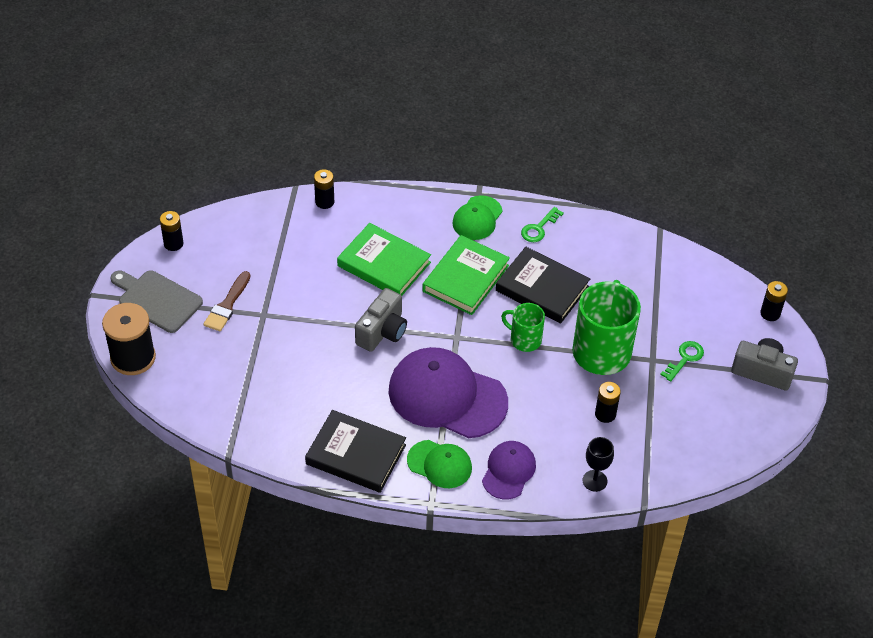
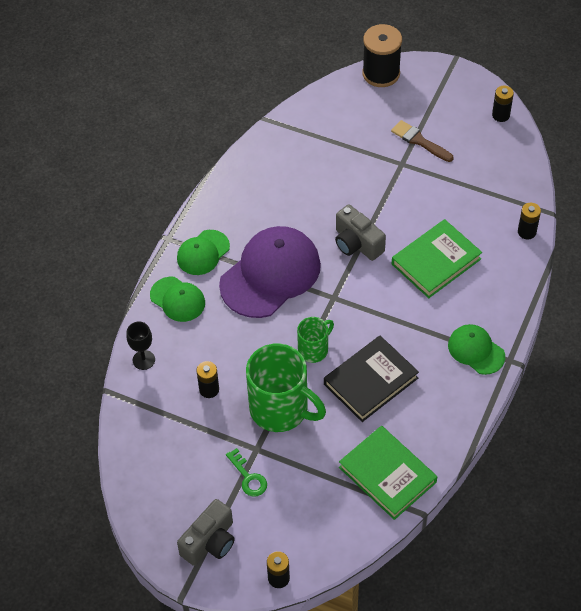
camera: 110 degrees right, 5 degrees up
grey cutting board [111,270,203,333] -> none
black book [305,410,406,493] -> none
green book [422,235,510,315] -> green book moved to [339,426,437,520]
purple cap [482,441,536,499] -> green cap [150,277,205,322]
green key [521,207,564,242] -> none

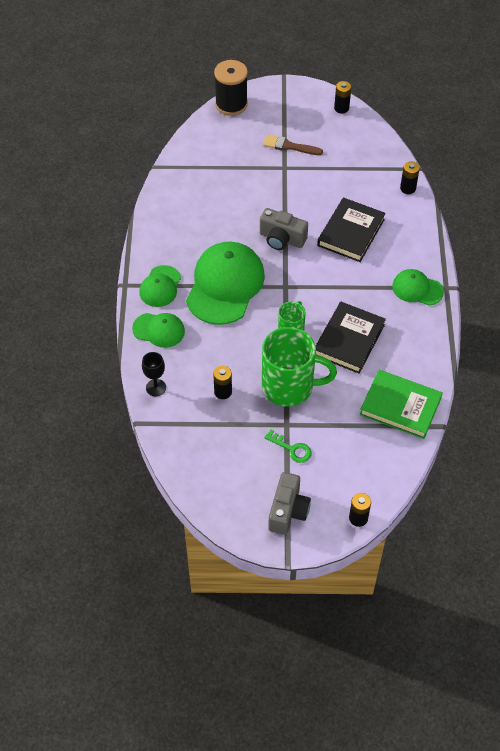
camera: 25 degrees left, 0 degrees up
purple cap [219,226,321,318] -> green cap [186,242,265,325]
green book [392,219,482,298] -> black book [317,197,386,262]

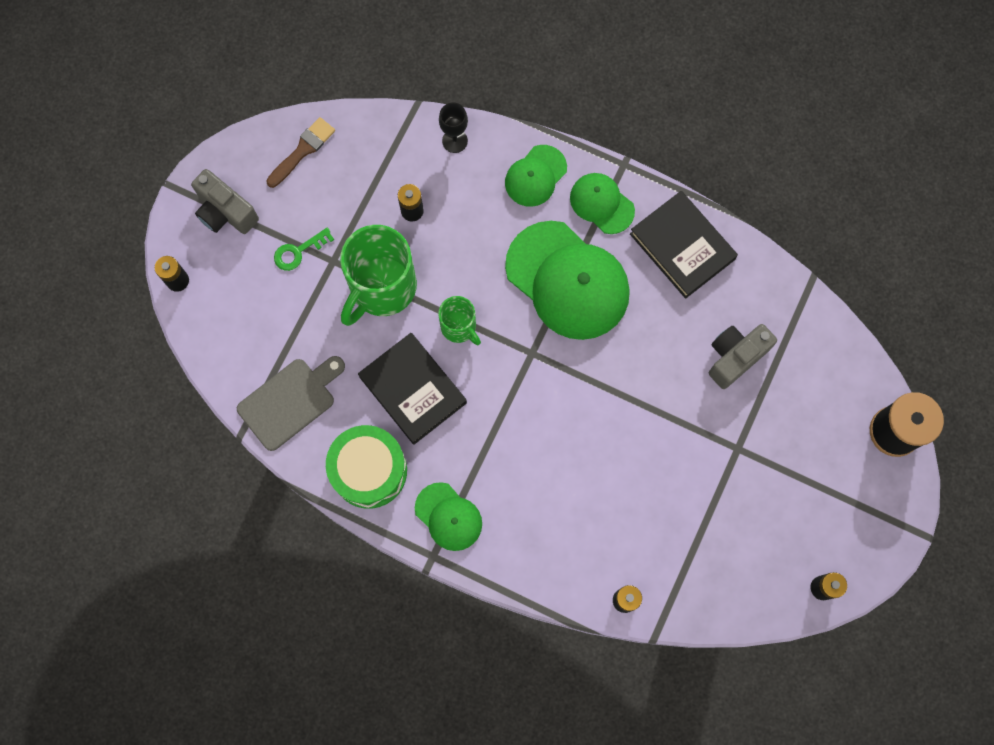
camera: 115 degrees right, 20 degrees up
grey camera [260,208,308,250] -> grey camera moved to [709,324,777,389]
brown brush [263,135,323,155] -> brown brush moved to [266,117,335,188]
black book [317,197,386,262] -> black book moved to [630,191,738,299]
green book [360,370,443,439] -> grey cutting board [237,356,345,451]
green cap [392,269,444,306] -> green cap turned 90 degrees clockwise [415,482,482,551]
none -> green drum [326,425,407,509]

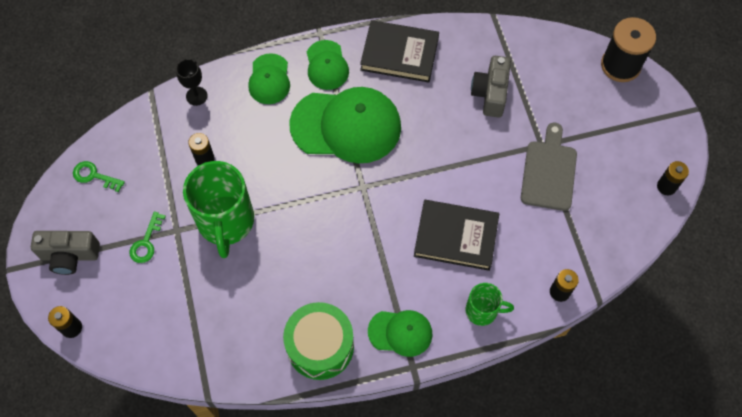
camera: 40 degrees left, 10 degrees down
grey cutting board [237,356,345,451] -> grey cutting board moved to [521,123,577,211]
brown brush [266,117,335,188] -> green key [73,161,125,192]
black book [358,333,467,445] -> black book moved to [414,200,499,271]
green mug [438,296,481,345] -> green mug moved to [466,283,514,326]
green cap [570,173,635,234] -> green cap turned 105 degrees counterclockwise [307,40,349,90]

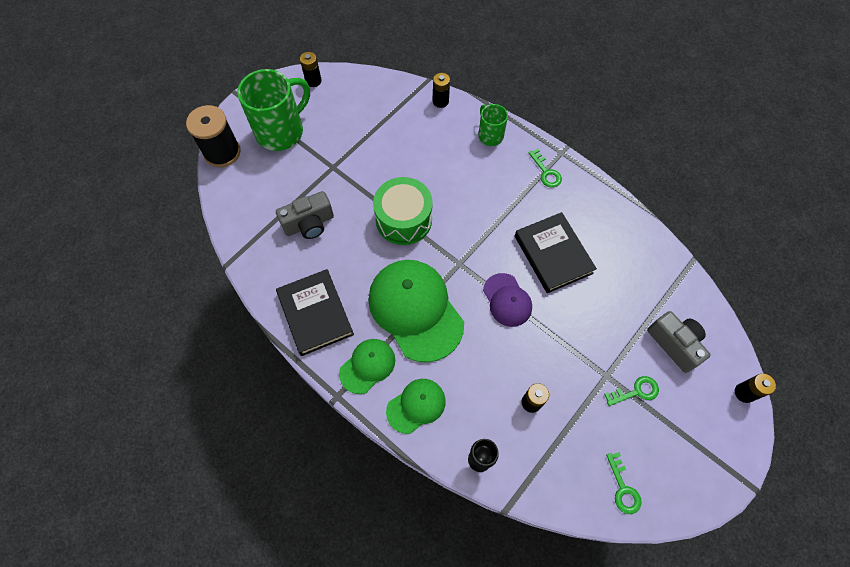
camera: 125 degrees left, 0 degrees up
grey camera [31,231,100,275] -> grey camera moved to [647,311,710,373]
green mug [183,161,254,258] -> green mug moved to [237,69,310,151]
green drum [283,302,354,380] -> green drum moved to [373,177,433,245]
green cap [368,310,432,357] -> green key [528,149,562,187]
black book [414,200,499,271] -> black book moved to [515,212,597,293]
grey cutting board [521,123,577,211] -> none
none -> purple cap [483,273,532,327]

